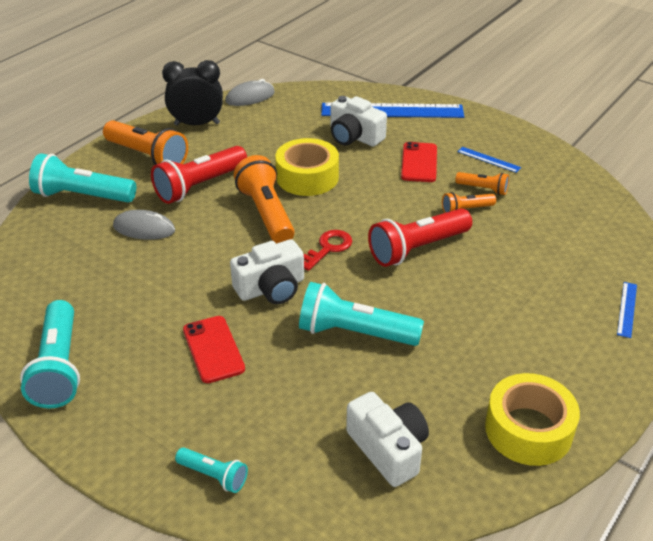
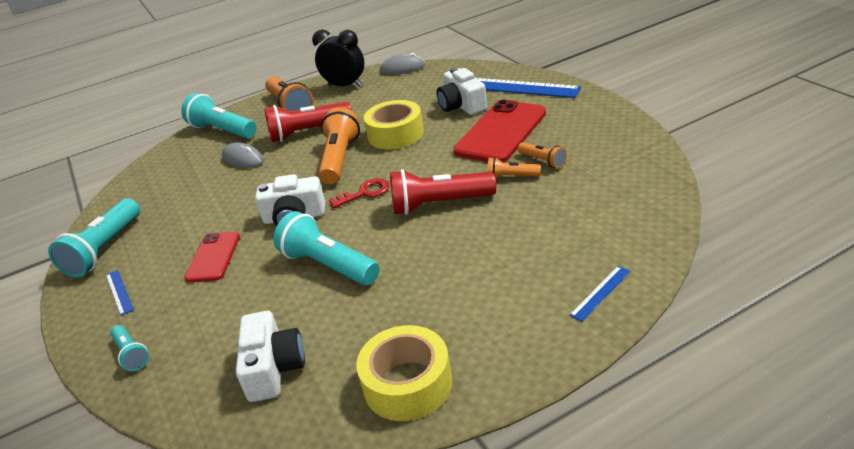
camera: 30 degrees right, 5 degrees down
red phone [401,142,437,182] -> red phone [453,100,546,163], size x1.74
blue ruler [457,147,521,173] -> blue ruler moved to [106,270,134,316]

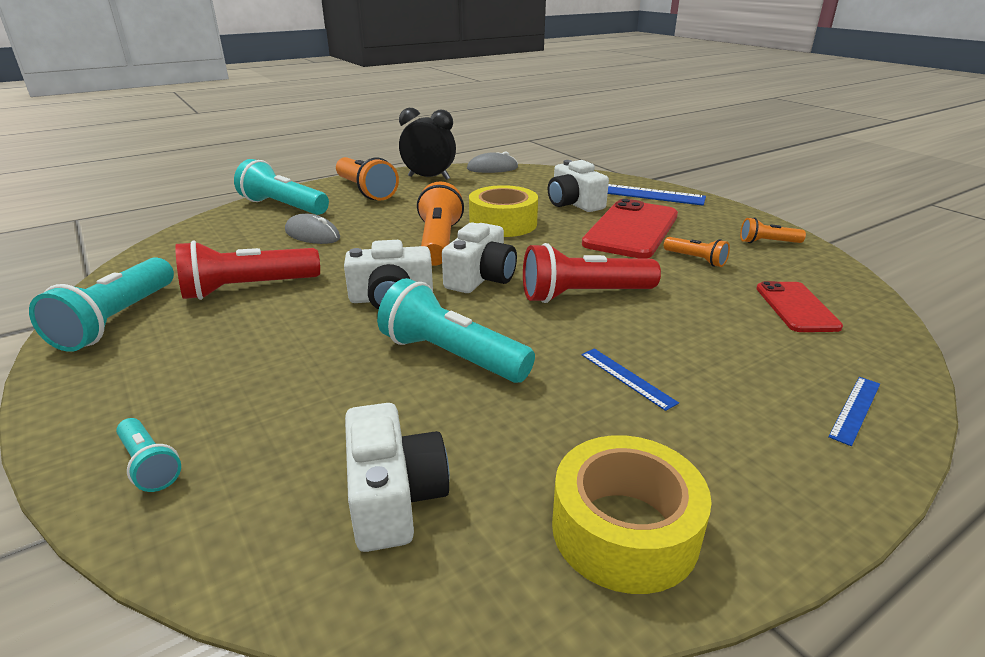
camera: 10 degrees left, 5 degrees down
blue ruler [106,270,134,316] -> blue ruler moved to [581,349,679,411]
red phone [184,232,240,282] -> red phone moved to [756,281,843,332]
red flashlight [264,102,352,142] -> red flashlight moved to [175,240,320,300]
red key [329,178,389,208] -> white camera [442,222,517,293]
orange flashlight [488,157,541,179] -> orange flashlight moved to [740,218,806,243]

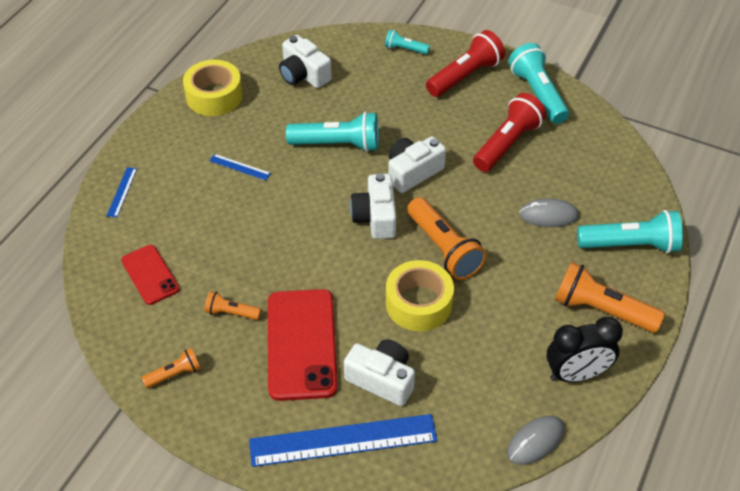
camera: 150 degrees right, 20 degrees up
red flashlight [523,243,661,303] -> red flashlight moved to [426,30,505,97]

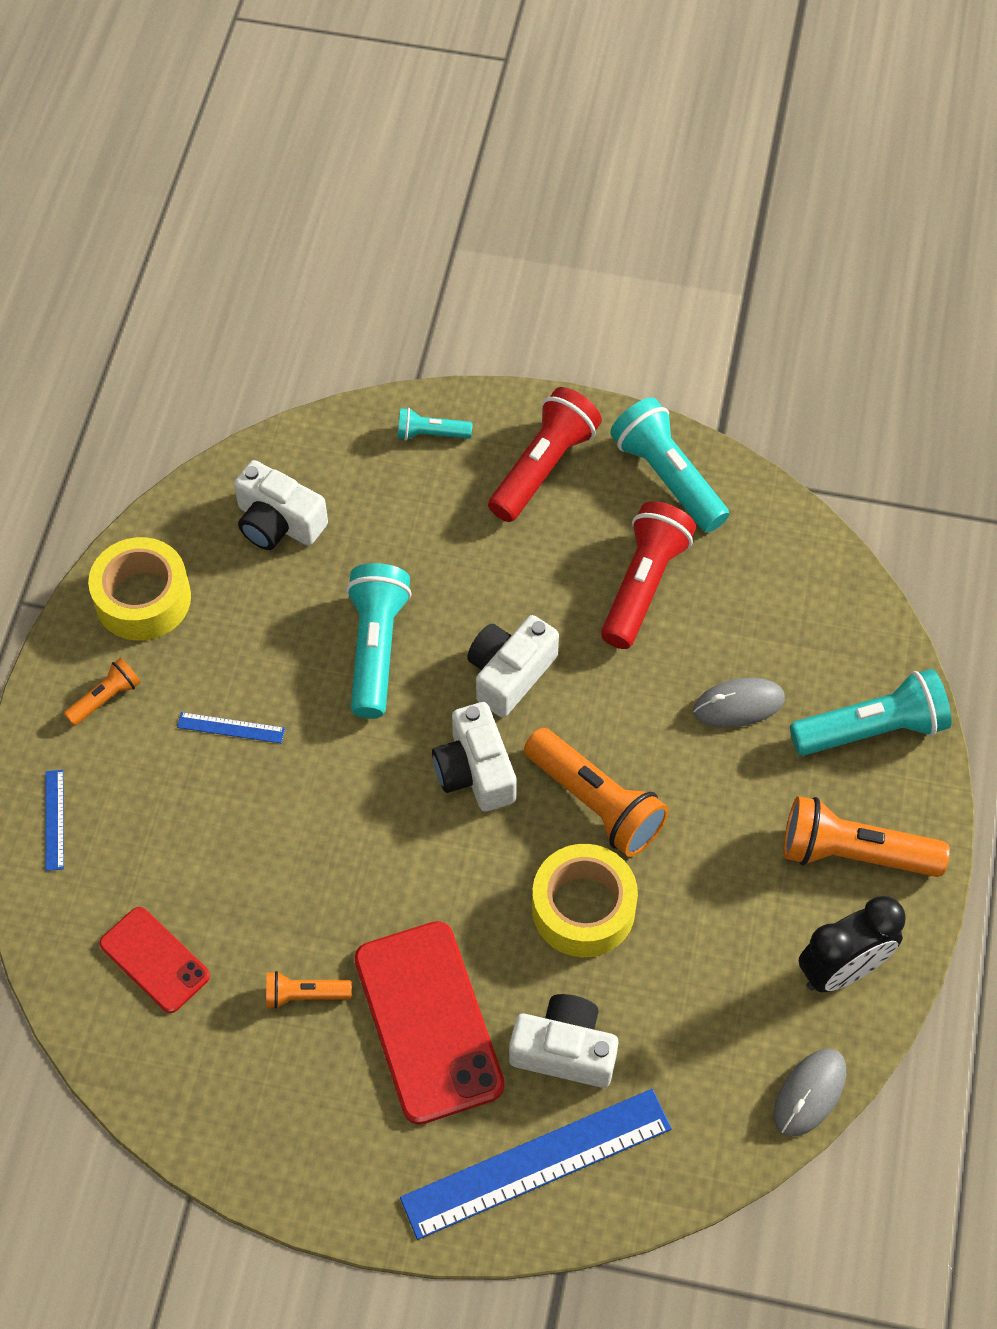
camera: 15 degrees left, 10 degrees up
orange flashlight [142,348,201,388] -> orange flashlight moved to [64,658,141,726]
turquoise flashlight [286,112,379,152] -> turquoise flashlight turned 75 degrees counterclockwise [346,563,411,719]

